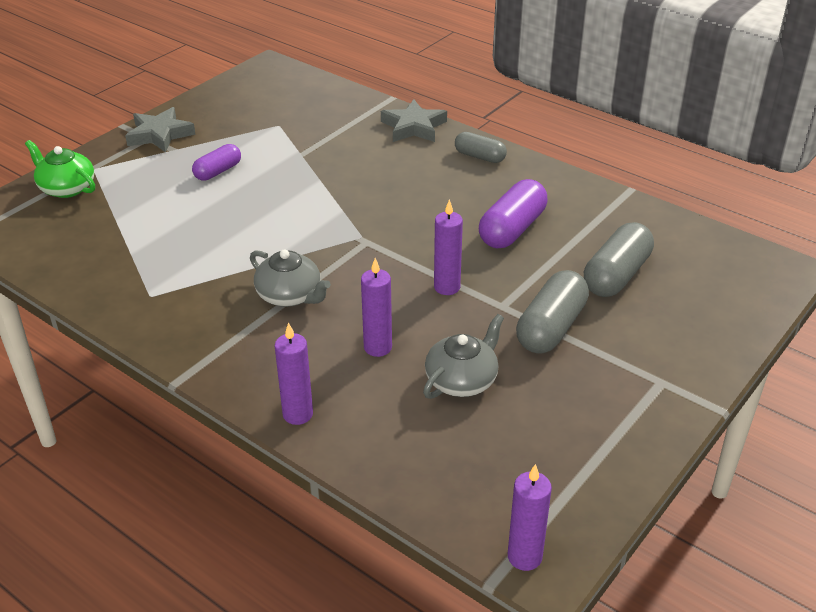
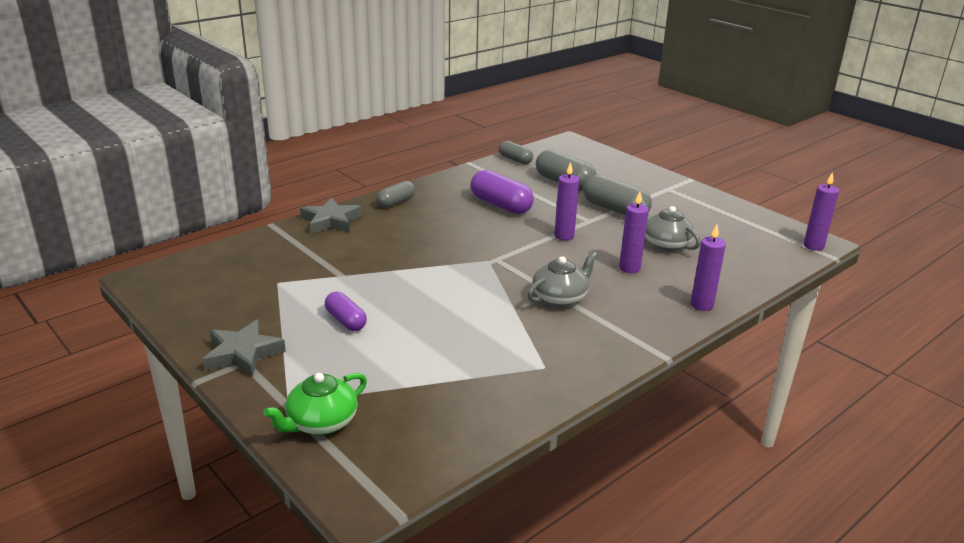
camera: 80 degrees left, 10 degrees down
none -> grey capsule [499,141,533,164]

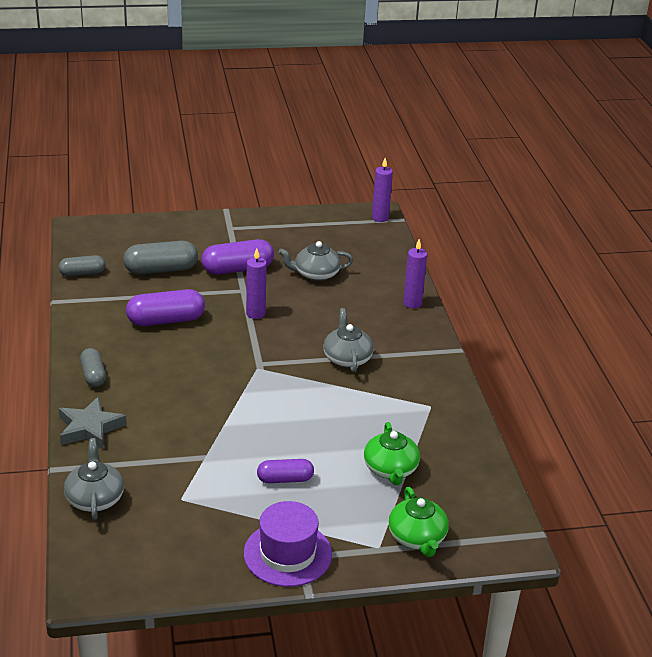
camera: 60 degrees left, 5 degrees up
grey star [203,320,286,377] -> purple hat [244,501,332,587]
grey capsule [583,175,652,215] -> purple capsule [201,239,274,275]
purple candle [619,191,649,273] -> none
none -> grey teapot [64,438,124,520]
none -> green teapot [364,422,420,485]

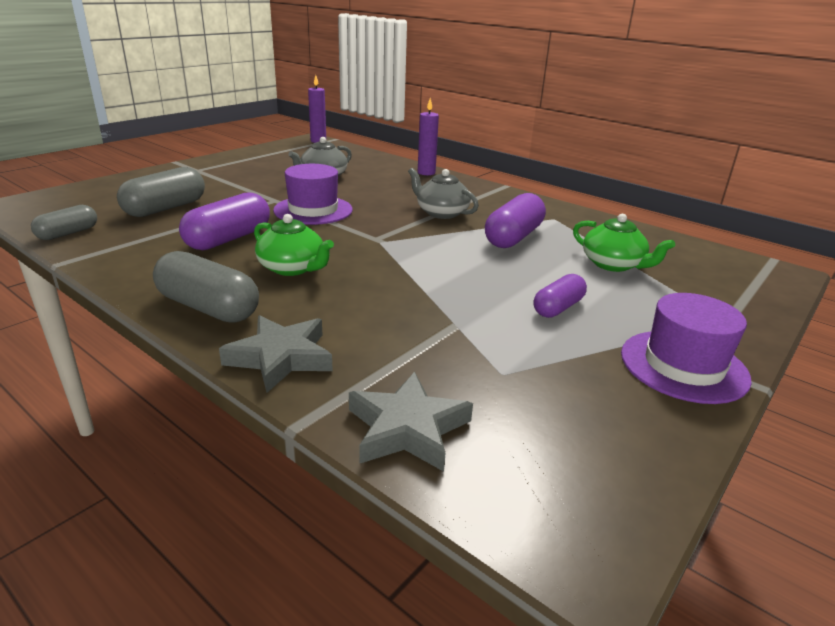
camera: 40 degrees left, 5 degrees down
grey teapot [64,438,124,520] -> grey star [349,372,473,472]
grey capsule [80,348,106,387] -> grey capsule [153,251,259,322], size x1.62
purple capsule [201,239,274,275] -> purple capsule moved to [485,193,546,248]
purple candle [246,248,267,319] -> purple hat [273,164,353,225]
green teapot [388,487,449,557] -> green teapot moved to [254,214,334,276]

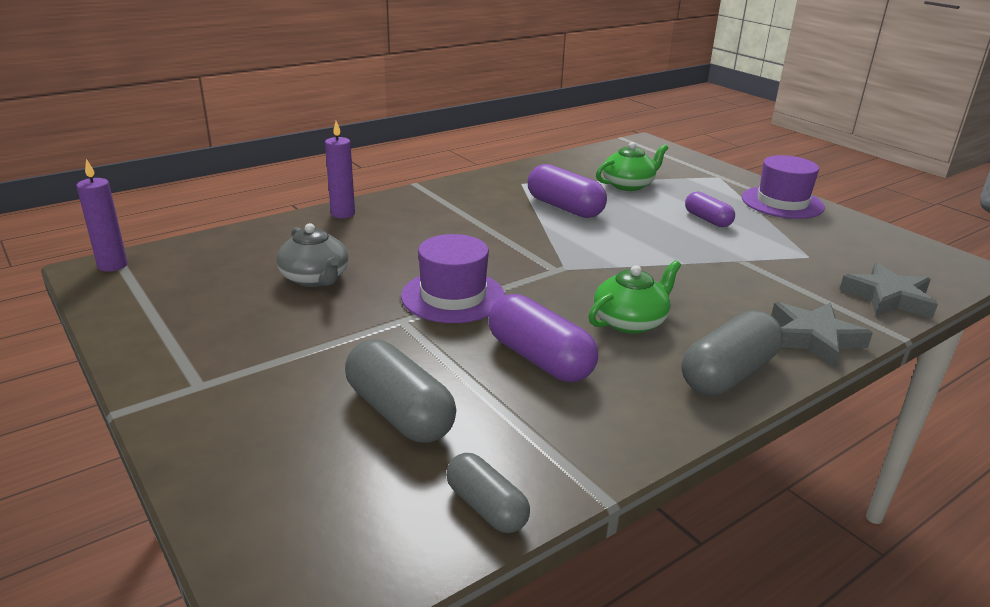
camera: 75 degrees left, 0 degrees up
grey teapot [408,168,479,219] -> none

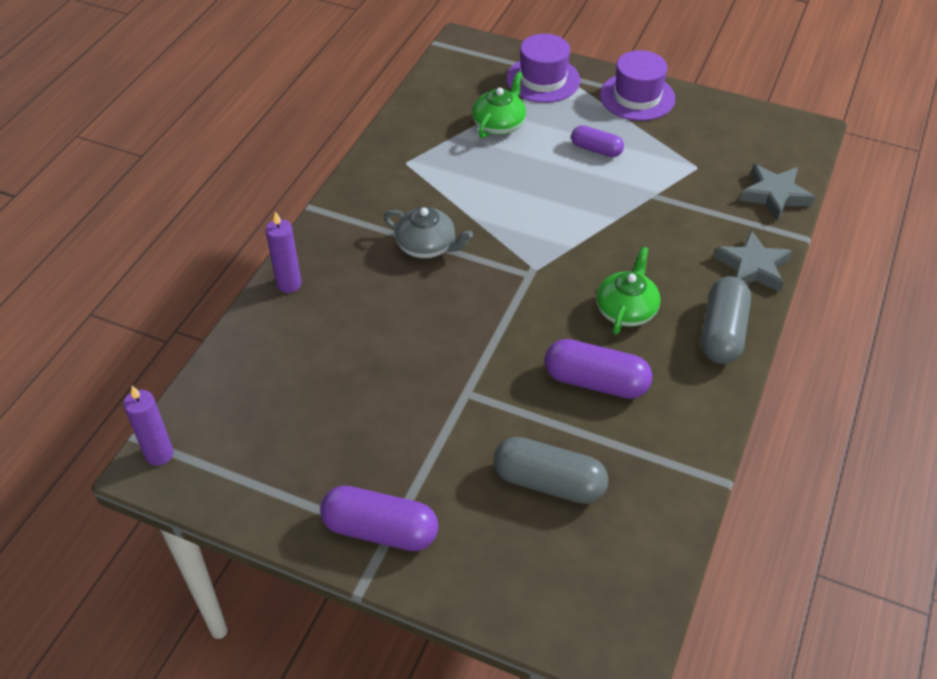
camera: 30 degrees left, 20 degrees up
grey teapot [277,223,349,287] -> grey teapot moved to [384,207,473,258]
purple hat [401,234,505,323] -> purple hat moved to [506,34,580,103]
grey capsule [446,453,530,533] -> none
purple capsule [528,164,607,218] -> purple capsule moved to [320,485,439,551]

